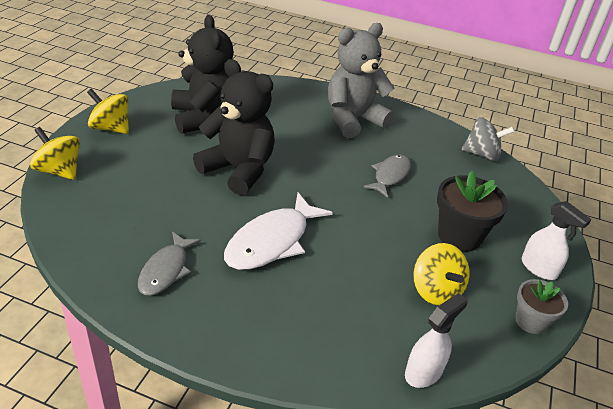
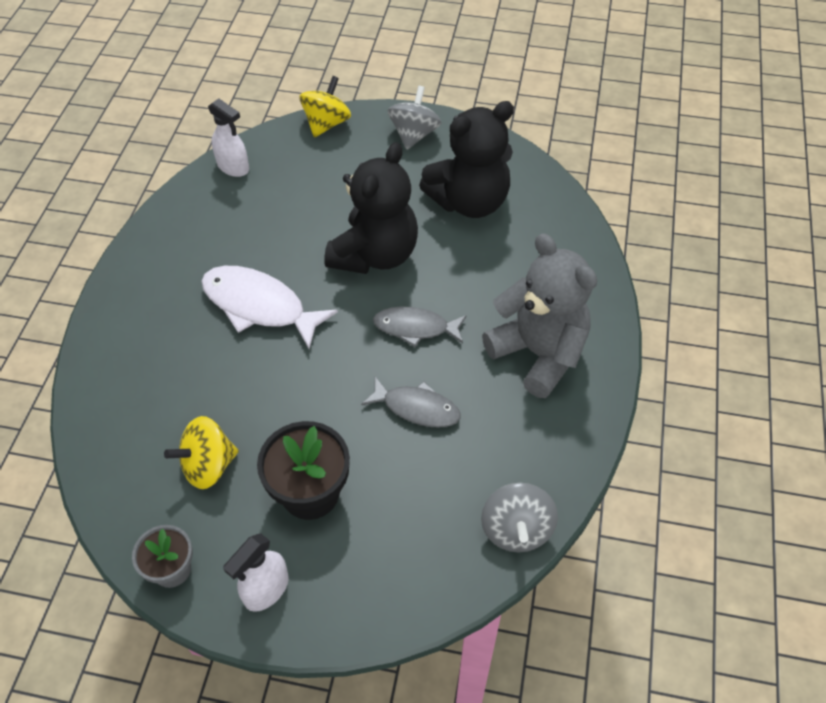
camera: 85 degrees right, 15 degrees up
yellow spinning top [87,89,129,134] -> grey spinning top [388,86,441,150]
grey fish [138,232,201,296] -> grey fish moved to [373,306,467,347]
white spray bottle [405,293,468,388] -> white spray bottle moved to [208,98,249,177]

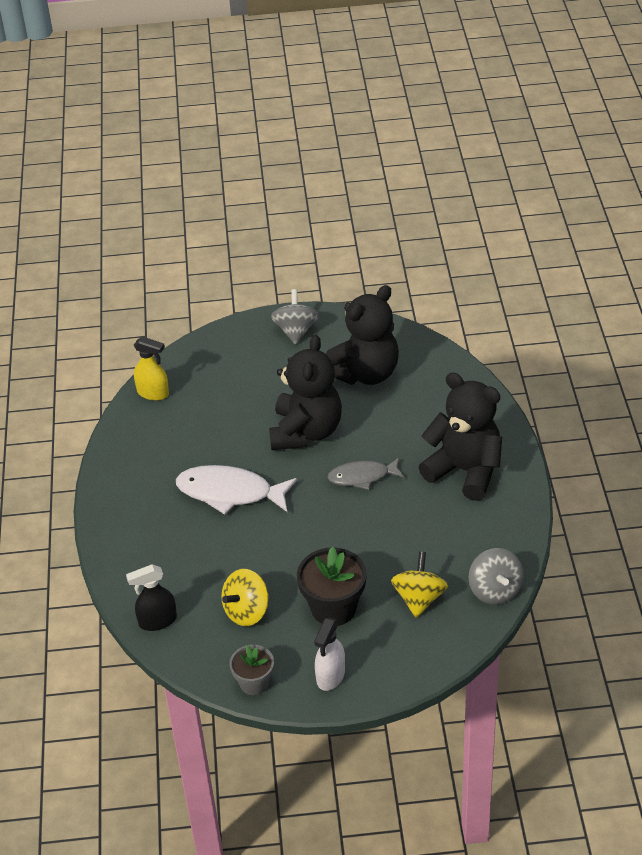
camera: 15 degrees left, 10 degrees down
white spray bottle [208,98,249,177] -> yellow spray bottle [134,336,169,401]
yellow spinning top [299,76,351,137] -> yellow spinning top moved to [391,552,448,618]
grey fish [361,377,461,427] -> none
grey teddy bear [482,233,597,398] -> black teddy bear [419,372,502,501]
none -> black spray bottle [126,564,177,631]

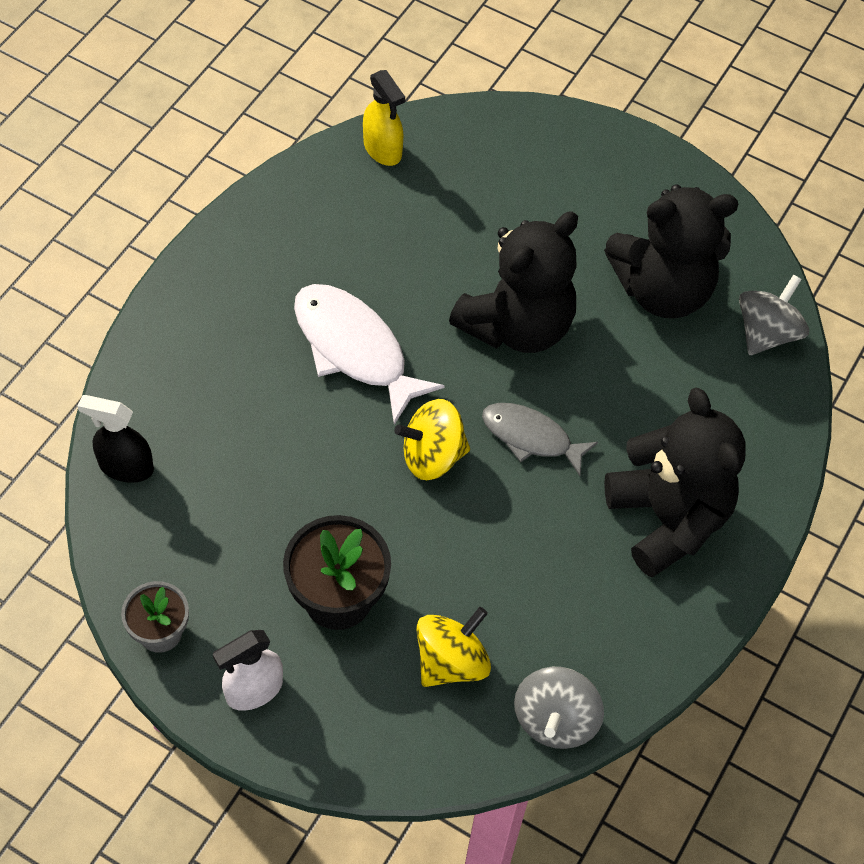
camera: 30 degrees right, 15 degrees up
yellow spinning top [222,569,269,626] -> yellow spinning top moved to [394,399,470,480]
grey spinning top [271,289,319,344] -> grey spinning top moved to [739,274,809,355]

